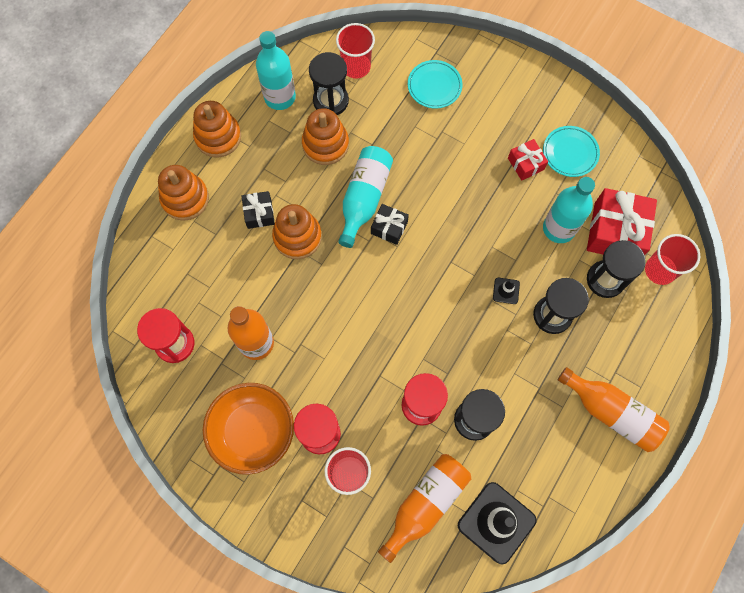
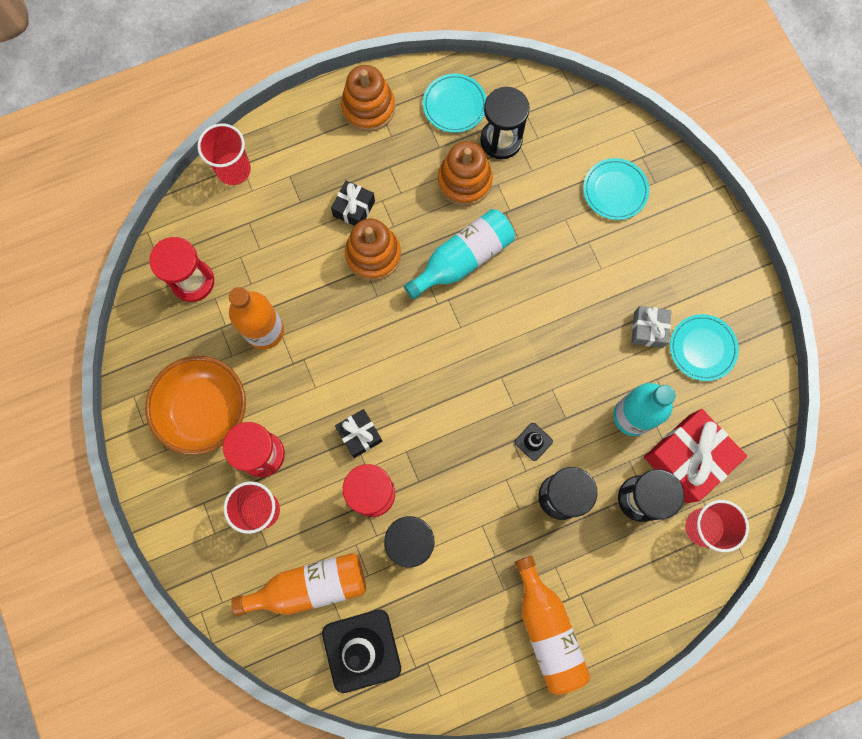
camera: 35 degrees right, 5 degrees up
orange stacking toy [158,165,209,221] -> none
turquoise bottle [256,31,296,110] -> turquoise plate [423,74,486,133]
red cup [336,23,375,79] -> red cup moved to [197,123,251,185]
black gift [371,204,409,245] -> black gift moved to [335,409,382,458]
red gift [508,139,548,181] -> grey gift [631,306,672,348]

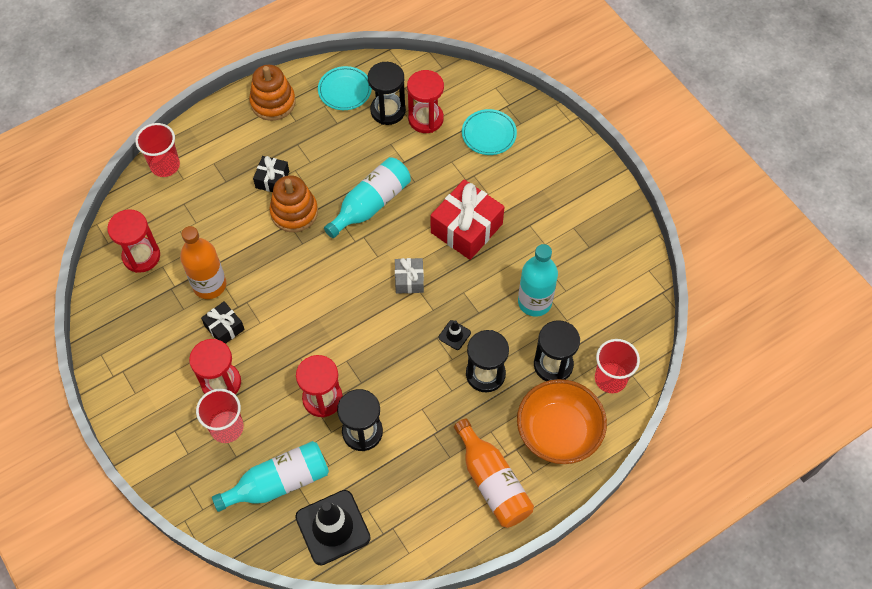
camera: 10 degrees left, 15 degrees down
orange bowl [145,356,246,455] -> orange bowl moved to [517,379,607,464]
orange bottle [231,553,366,616] -> turquoise bottle [212,441,329,512]
black gift [335,409,382,458] -> black gift moved to [201,301,245,344]
orange stacking toy [438,141,493,206] -> none
grey gift [631,306,672,348] -> grey gift moved to [395,258,424,294]
red gift [644,409,747,503] -> red gift moved to [431,179,504,260]
turquoise plate [670,314,739,381] -> none
none -> red hourglass [407,70,444,133]

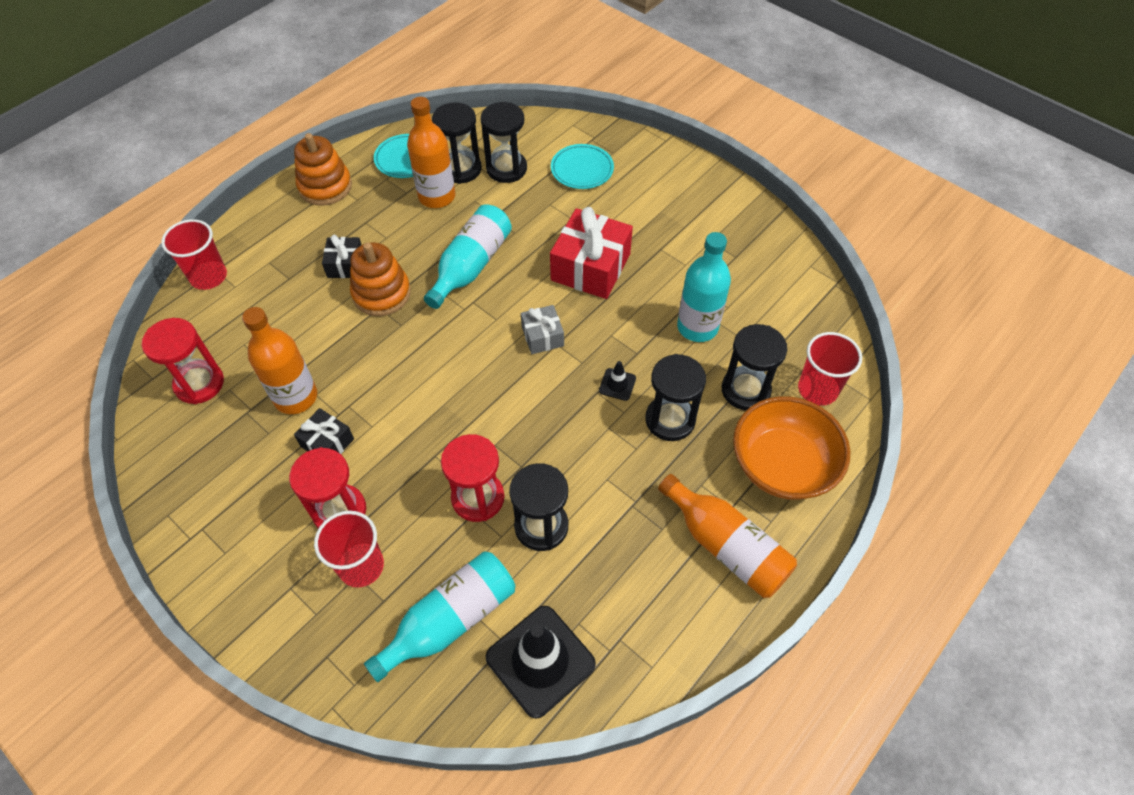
camera: 15 degrees left, 5 degrees down
red hourglass [407,70,444,133] -> black hourglass [481,102,527,183]
none -> orange bottle [407,97,455,208]

